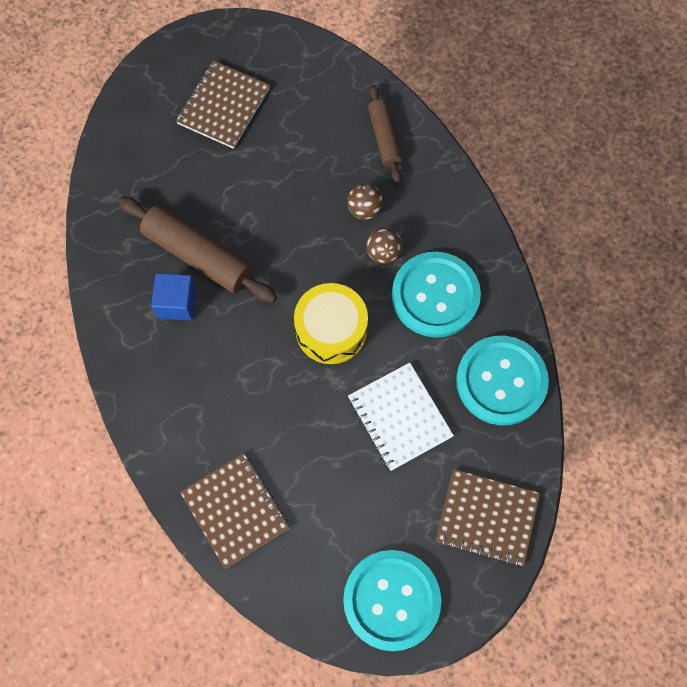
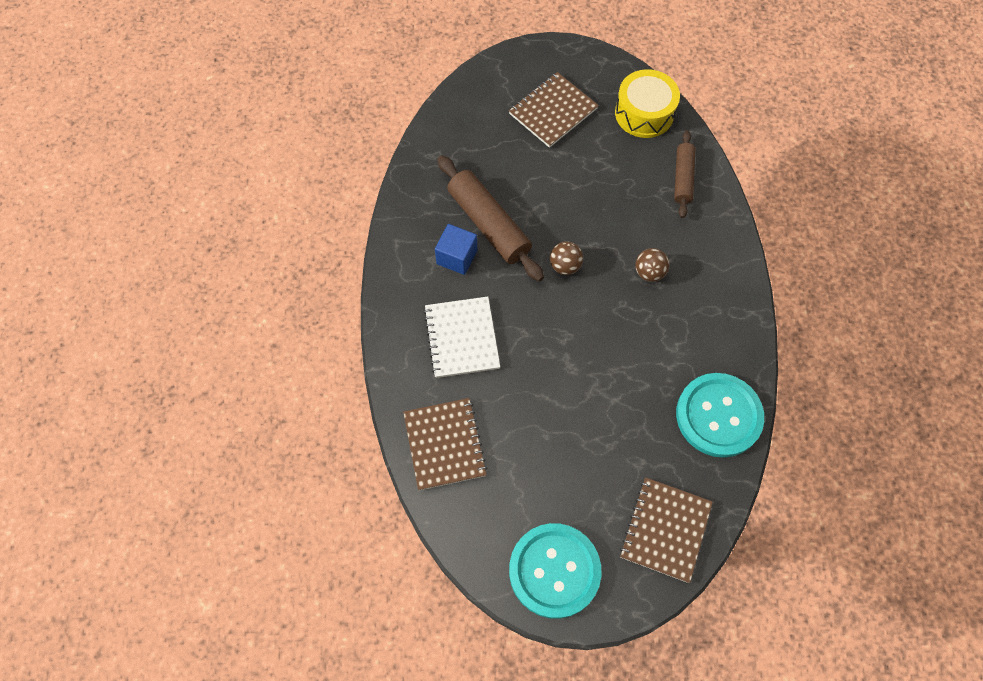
camera: 20 degrees right, 5 degrees down
yellow drum [294,283,368,364] -> yellow drum moved to [615,69,680,138]
brown ball [347,183,383,220] -> brown ball moved to [550,242,583,275]
white notebook [348,363,454,471] -> white notebook moved to [424,296,500,378]
turquoise button [392,252,481,338] -> none
brown notebook [435,469,540,567] -> brown notebook turned 75 degrees clockwise [620,477,713,583]

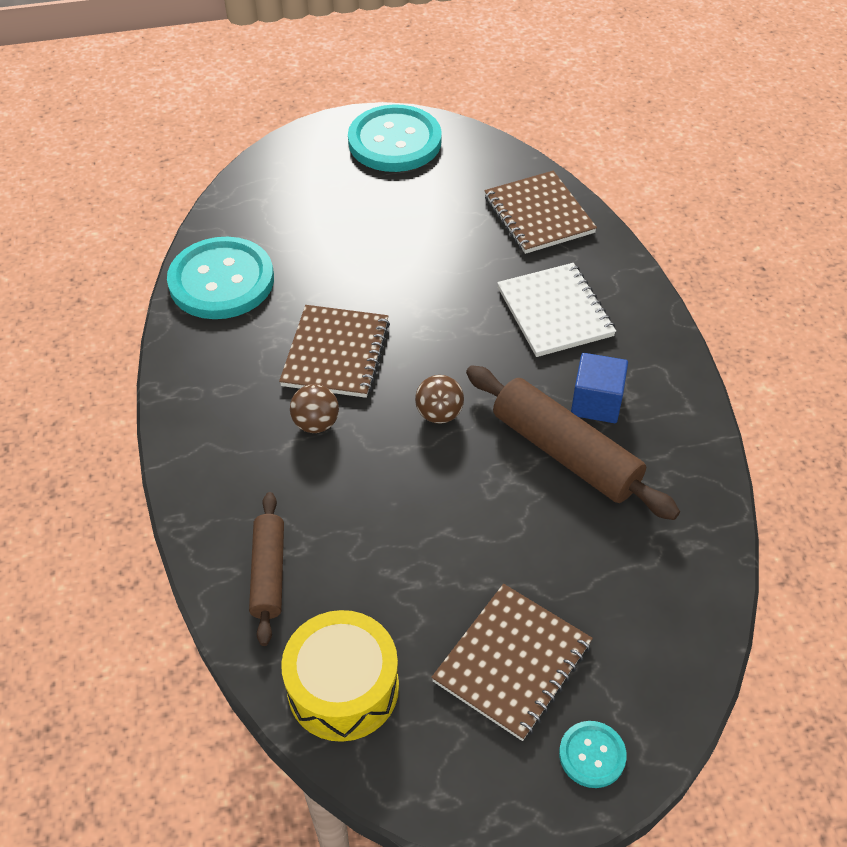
camera: 170 degrees right, 15 degrees down
brown notebook [620,477,713,583] -> brown notebook moved to [279,305,390,398]
none -> turquoise button [559,721,627,788]

